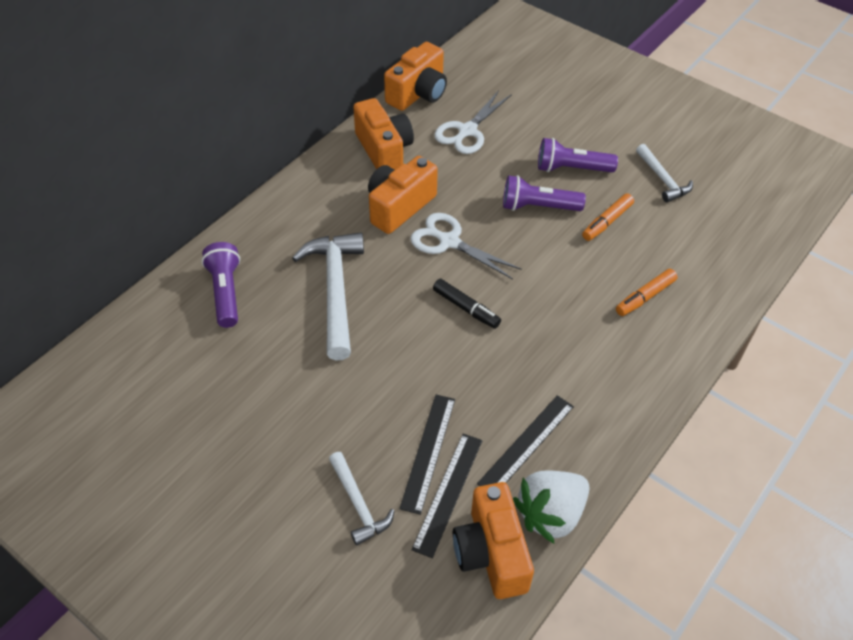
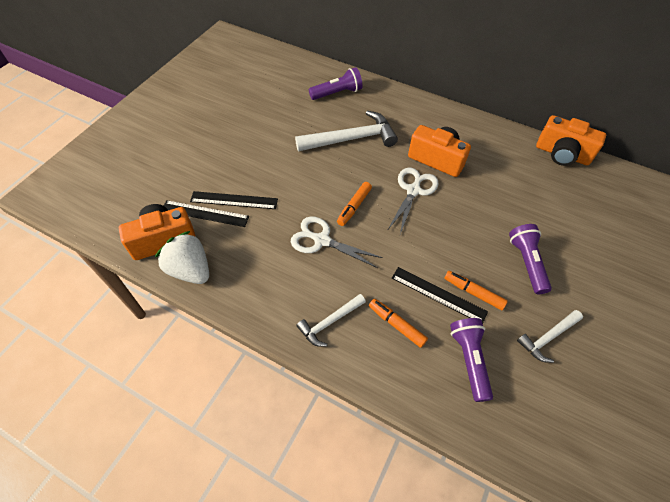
camera: 80 degrees right, 5 degrees up
white hammer [329,452,395,546] -> white hammer moved to [296,294,366,347]
orange camera [353,98,414,170] -> none
black marker [433,279,501,329] -> orange marker [337,182,372,226]
white scissors [434,90,512,154] -> white scissors moved to [291,216,383,268]
black ruler [477,395,574,486] -> black ruler moved to [392,267,488,323]
purple flashlight [503,175,586,211] -> purple flashlight moved to [450,318,493,402]

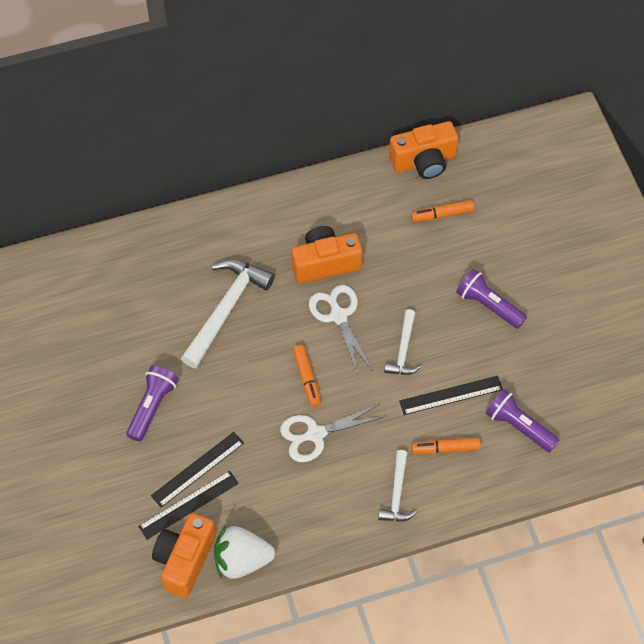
camera: 45 degrees left, 5 degrees up
purple flashlight [309,67,362,100] -> purple flashlight moved to [126,365,178,442]
orange marker [444,271,508,310] -> orange marker moved to [411,200,474,222]
white hammer [517,310,583,363] -> white hammer moved to [384,309,421,375]

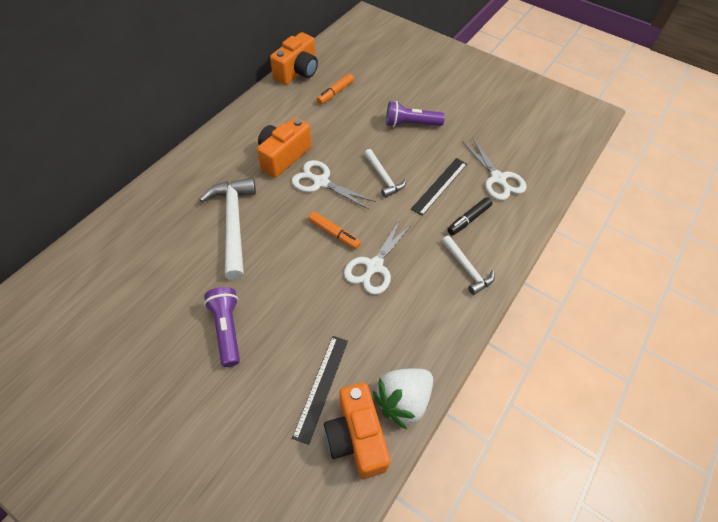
camera: 40 degrees left, 5 degrees down
black ruler [151,432,244,508] -> none
orange marker [412,437,481,454] -> black marker [447,197,492,235]
purple flashlight [485,389,559,452] -> white scissors [462,138,527,200]

